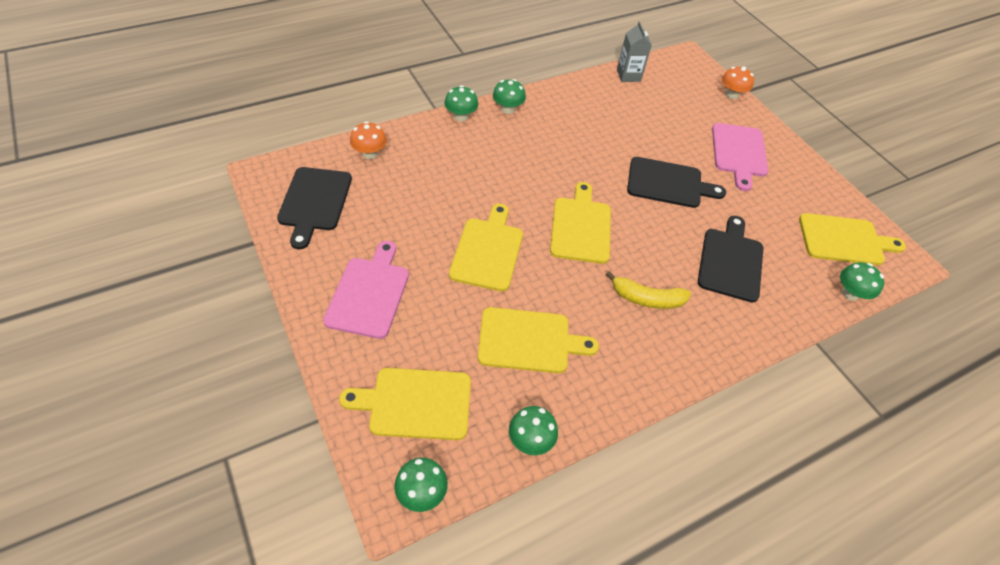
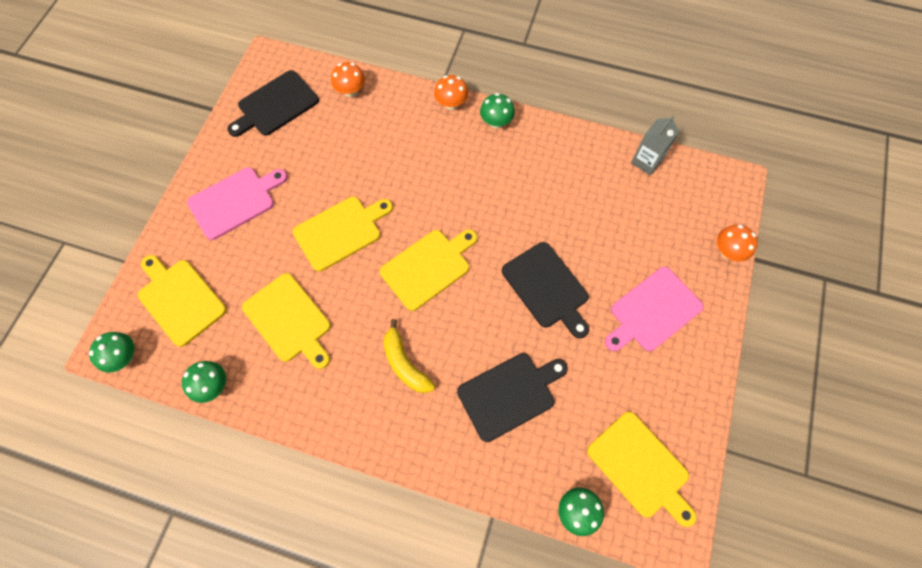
camera: 50 degrees right, 15 degrees up
green mushroom [444,85,478,122] -> orange mushroom [434,75,468,110]

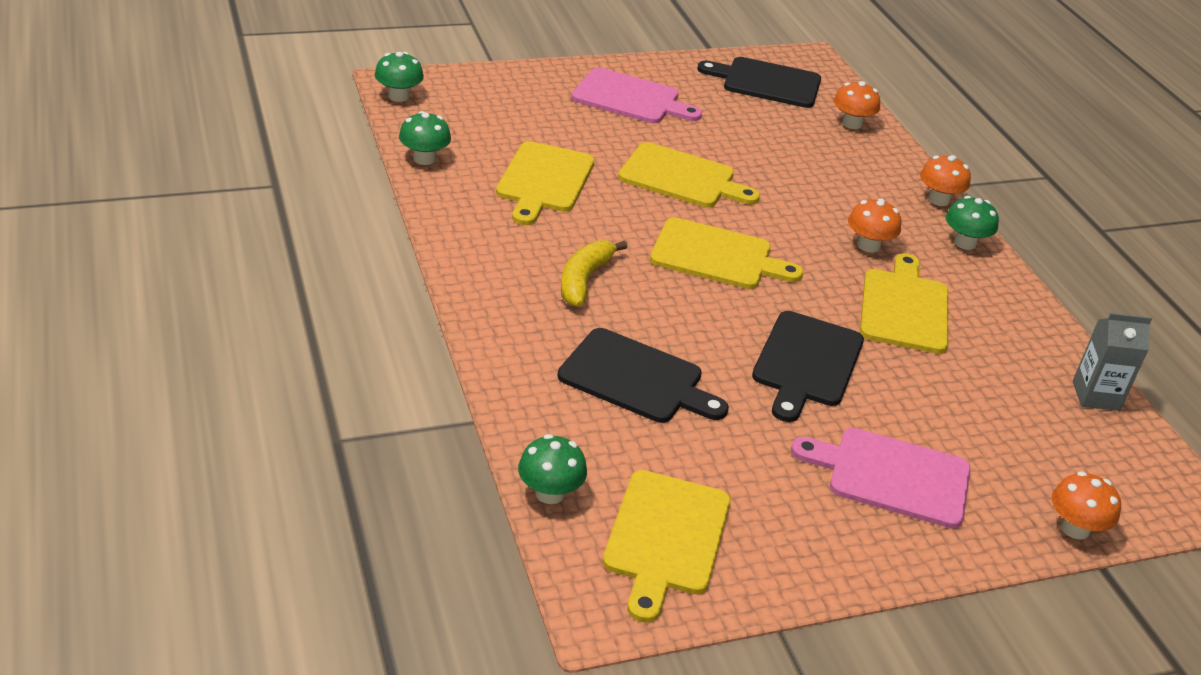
camera: 50 degrees right, 30 degrees down
yellow cutting board [138,255,227,347] -> yellow cutting board moved to [860,253,948,354]
none -> orange mushroom [848,198,901,253]

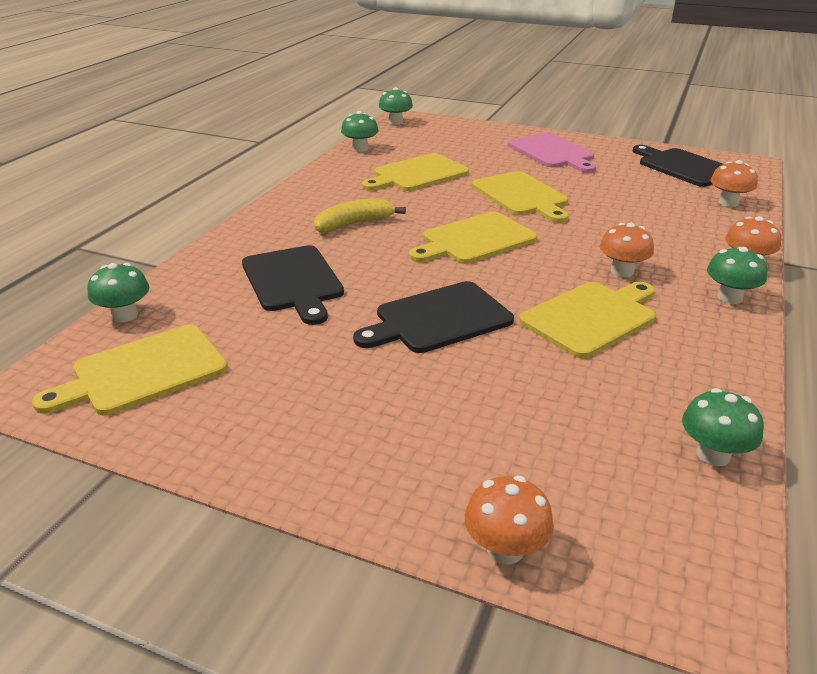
camera: 45 degrees right, 5 degrees down
yellow cutting board [650,217,803,289] -> yellow cutting board turned 90 degrees clockwise [409,212,537,264]
pink cutting board [791,428,971,528] -> none
grey carton [1073,313,1152,411] -> green mushroom [682,388,764,466]

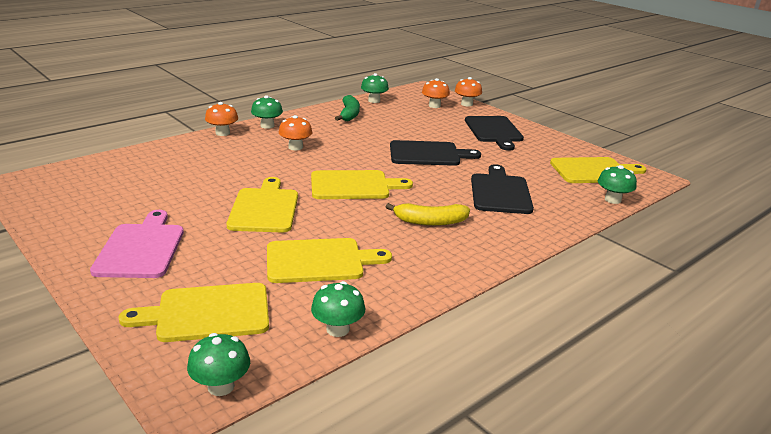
camera: 155 degrees left, 5 degrees down
yellow cutting board [519,282,656,358] -> yellow cutting board moved to [119,283,269,342]
black cutting board [633,145,723,187] -> black cutting board moved to [465,116,524,151]
orange mushroom [710,160,758,207] -> orange mushroom moved to [422,78,450,108]
none -> green banana [335,95,360,121]

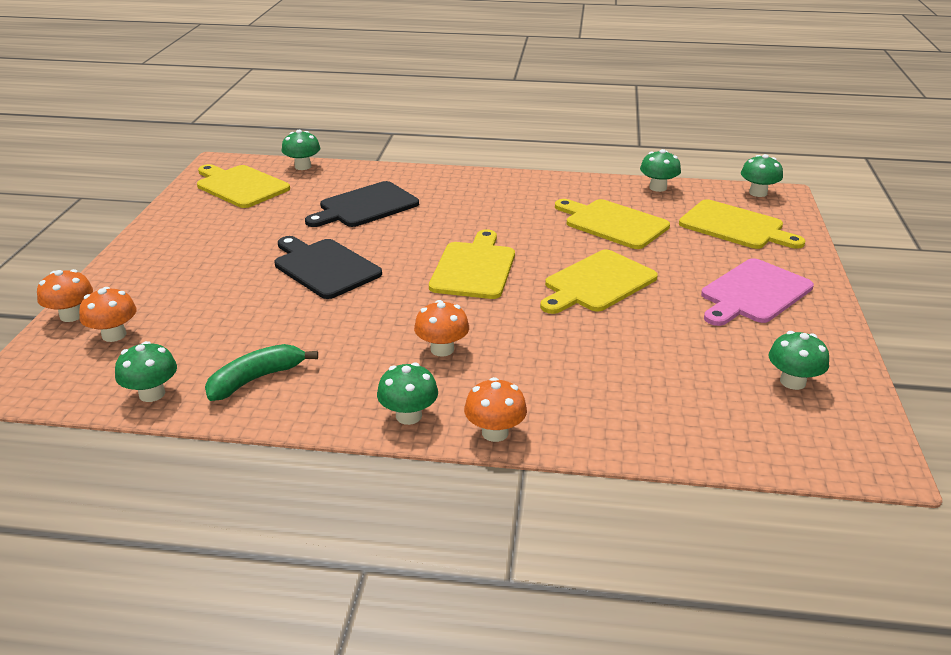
camera: 130 degrees left, 5 degrees up
yellow cutting board [311,170,413,199] -> yellow cutting board turned 60 degrees clockwise [429,229,515,299]
yellow banana [386,203,470,226] -> none
black cutting board [465,116,524,151] -> none
none -> green mushroom [769,331,829,390]

